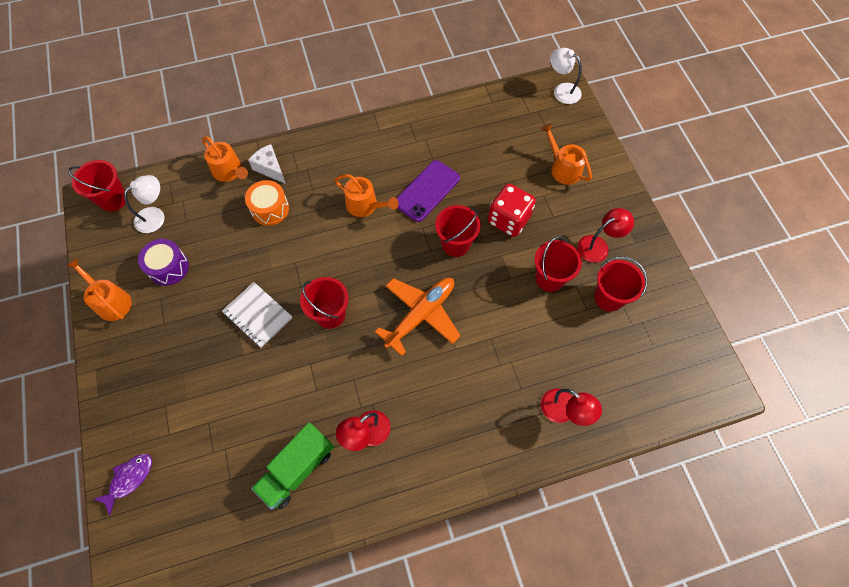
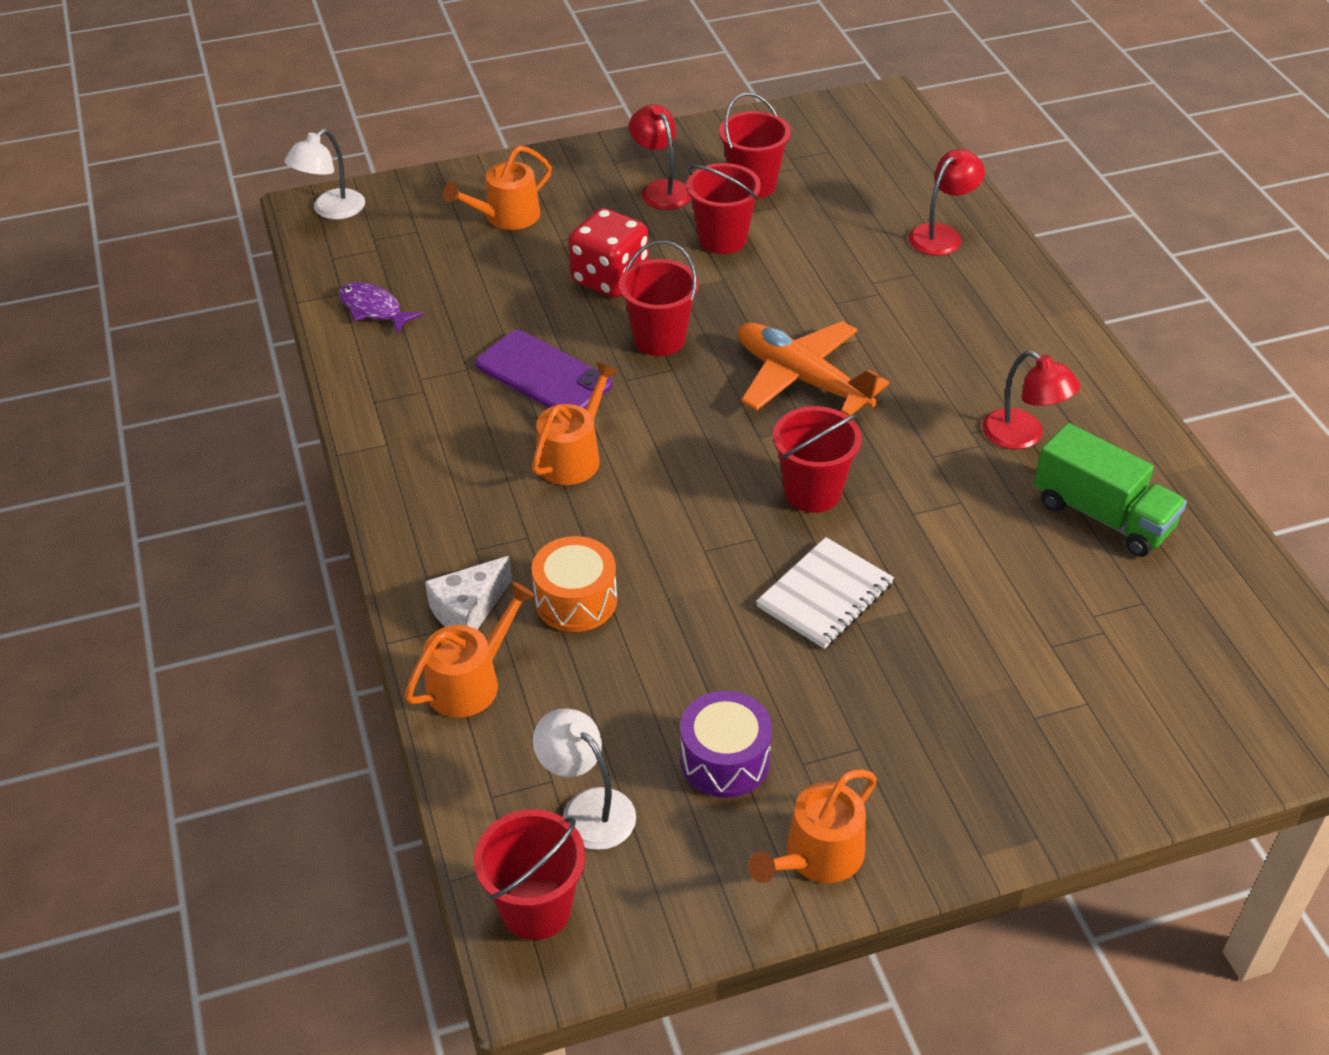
camera: 90 degrees left, 20 degrees down
purple fish [94,454,152,516] -> purple fish moved to [339,282,424,334]

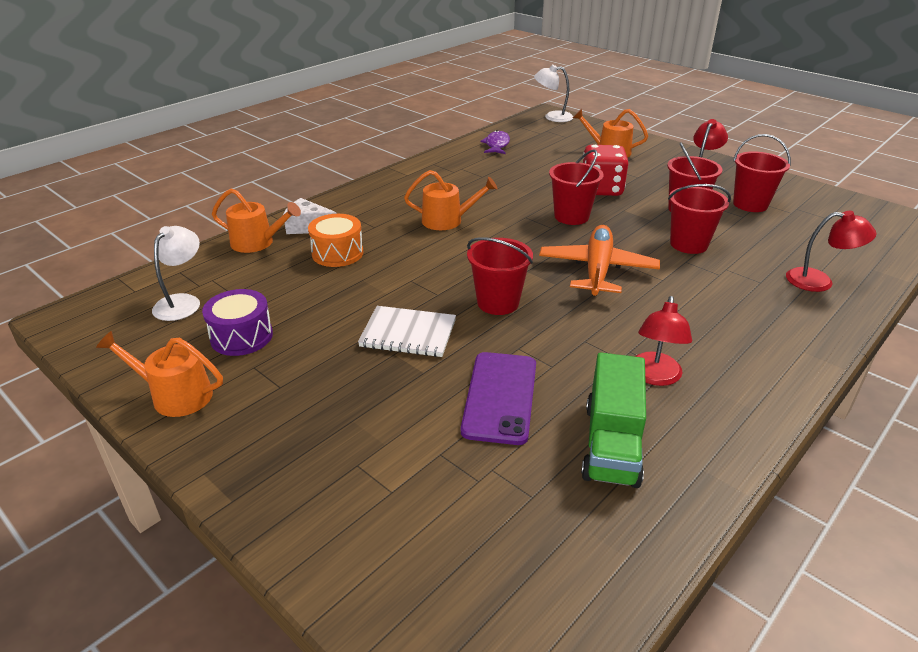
camera: 60 degrees right, 10 degrees down
red bucket [474,809,585,940] -> red bucket moved to [668,184,731,254]
purple phone [476,330,612,409] -> purple phone moved to [461,352,536,445]

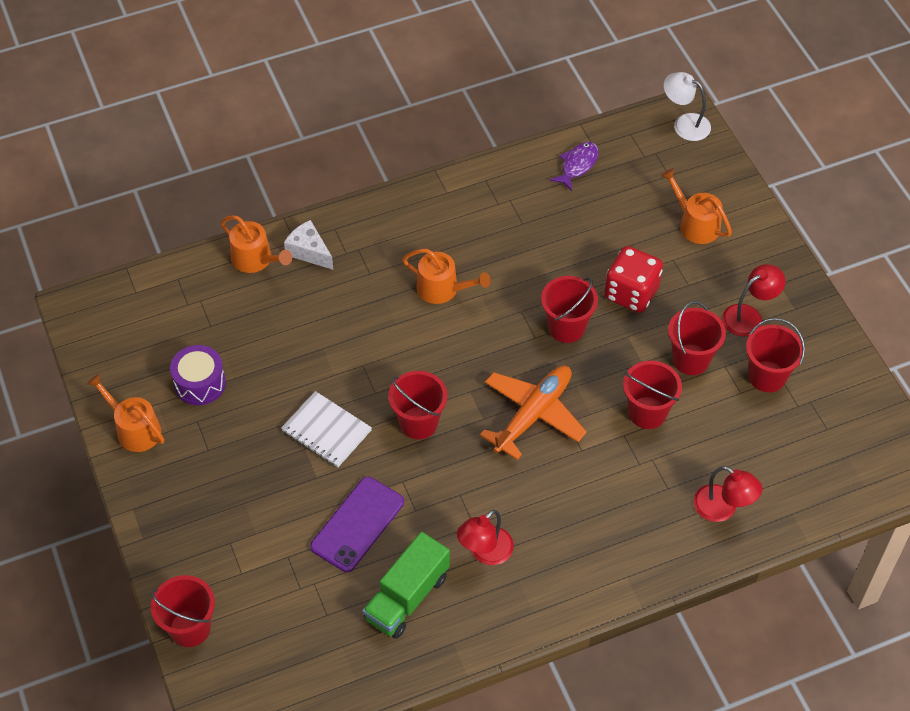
camera: 25 degrees right, 20 degrees up
white lamp [152,226,200,321] -> none
orange drum [308,214,363,267] -> none
none -> red bucket [151,575,215,647]

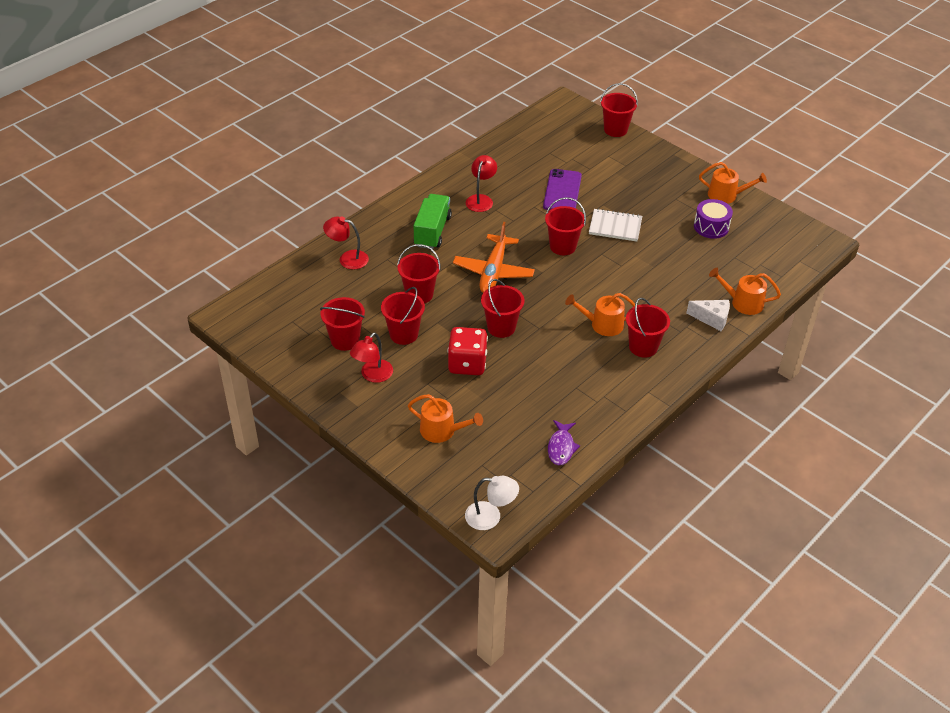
camera: 155 degrees right, 10 degrees down
green truck [363,532,450,639] -> green truck moved to [413,194,452,249]
none -> red bucket [626,298,670,358]

